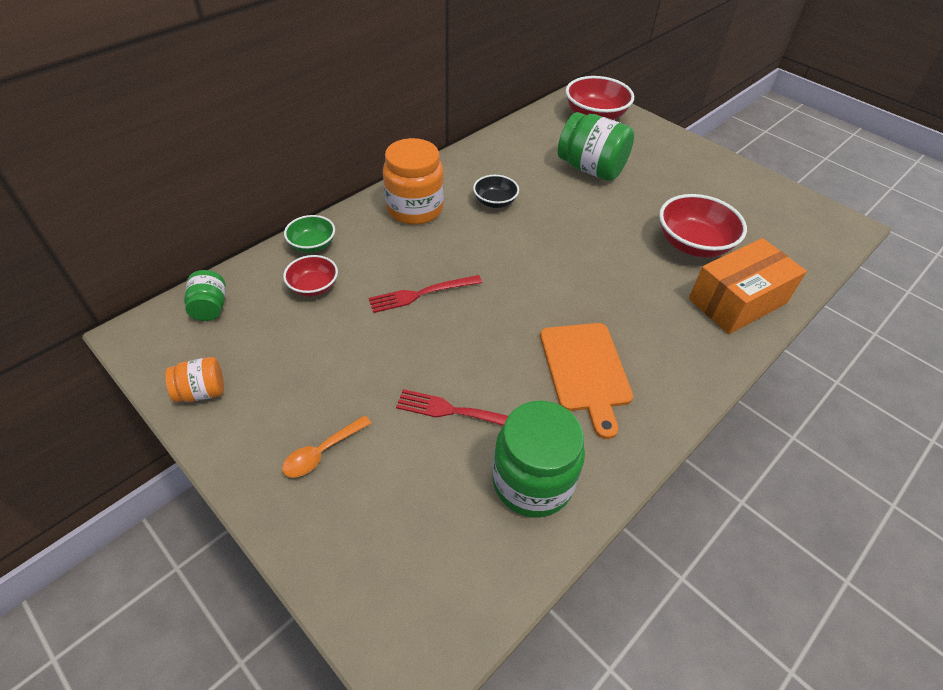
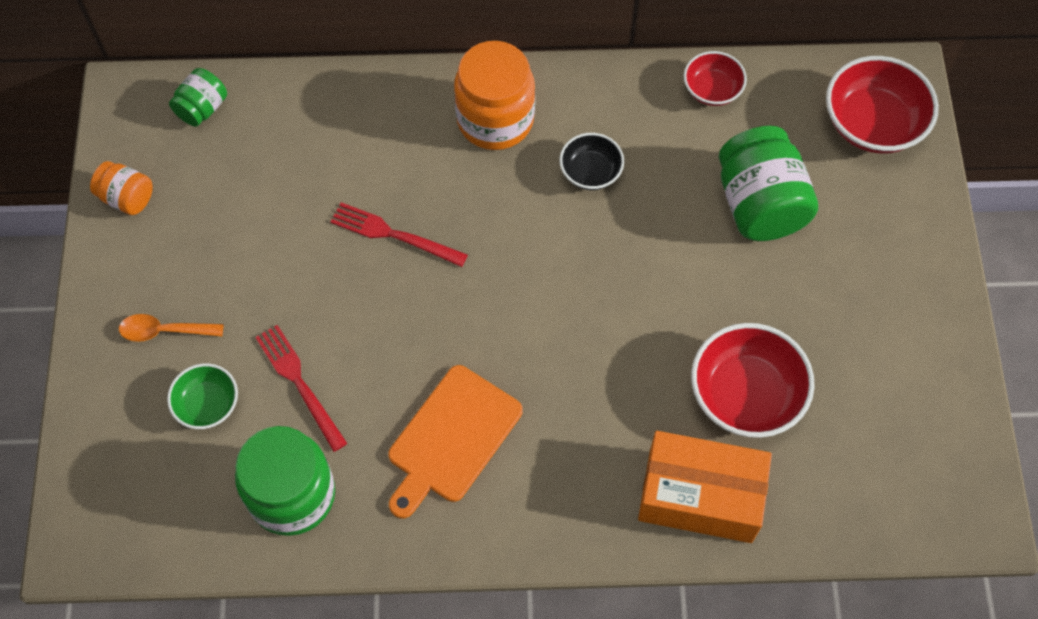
camera: 45 degrees right, 15 degrees up
red bowl [283,255,338,297] -> red bowl moved to [684,51,747,106]
green bowl [284,215,335,253] -> green bowl moved to [167,363,238,429]

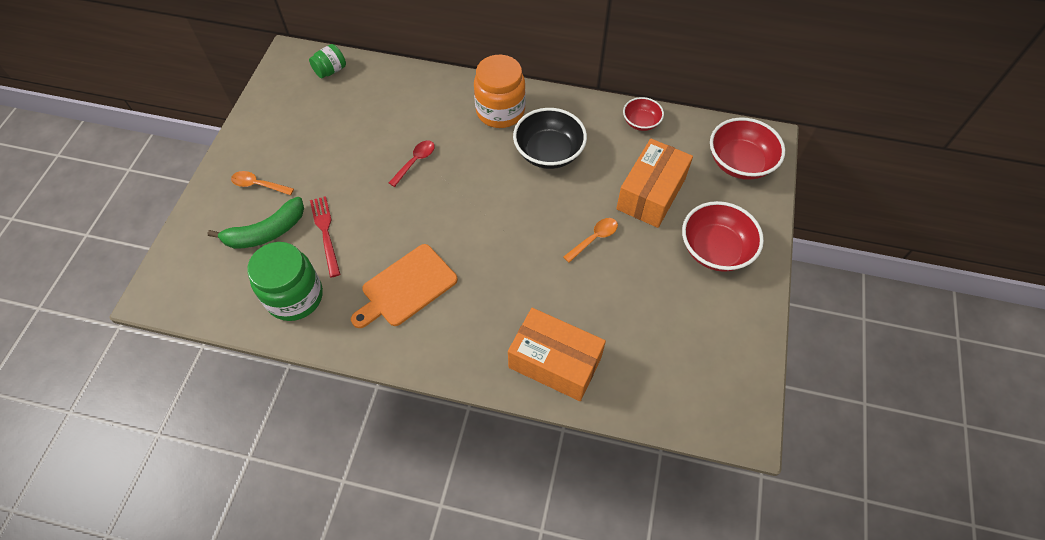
camera: 15 degrees right, 5 degrees down
orange jar [90,161,153,215] -> none
green bowl [167,363,238,429] -> green banana [208,197,304,249]
red fork [330,202,468,267] -> red spoon [389,141,435,187]
black bowl [559,133,624,190] -> black bowl [513,108,587,169], size x1.73
red bowl [691,323,815,438] -> red bowl moved to [682,201,764,272]
green jar [719,126,818,241] -> orange box [616,139,693,228]
none -> orange spoon [563,218,618,263]

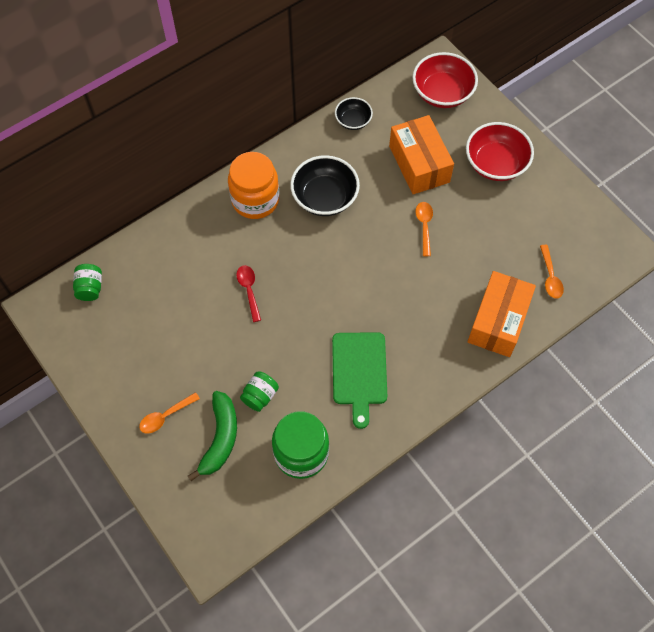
camera: 50 degrees left, 5 degrees up
red fork [310,196,340,277] -> green jar [240,371,279,412]
orange cutting board [351,244,458,328] -> green cutting board [332,332,387,429]
orange box [508,308,606,401] -> orange box turned 45 degrees counterclockwise [468,271,536,357]
red bowl [623,97,664,131] -> black bowl [335,97,373,130]
none -> orange spoon [540,245,564,299]

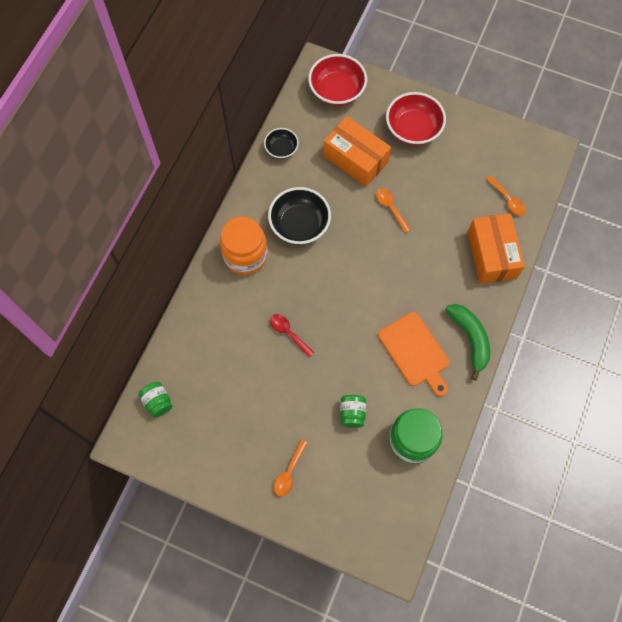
camera: 30 degrees left, 5 degrees up
green banana [188,391,237,481] -> green banana moved to [445,304,490,381]
green cutting board [332,332,387,429] -> orange cutting board [378,312,449,397]

